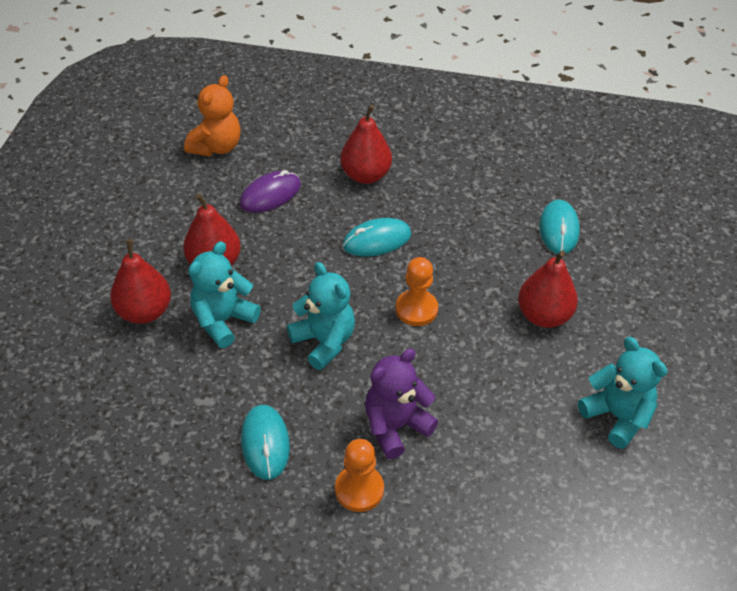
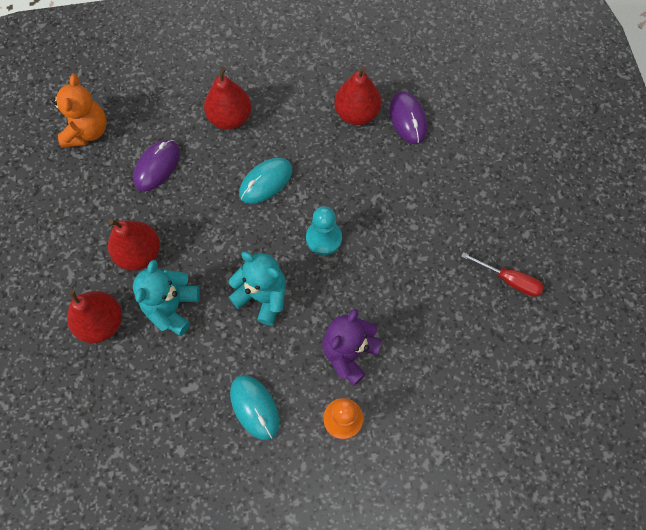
camera: 20 degrees left, 20 degrees up
orange pawn [396,257,438,326] -> turquoise pawn [306,206,342,255]
red pear [518,250,578,328] -> red pear moved to [334,67,381,125]
turquoise mouse [539,200,580,254] -> purple mouse [389,91,427,144]
turquoise teddy bear [578,337,667,449] -> red screwdriver [461,252,544,297]

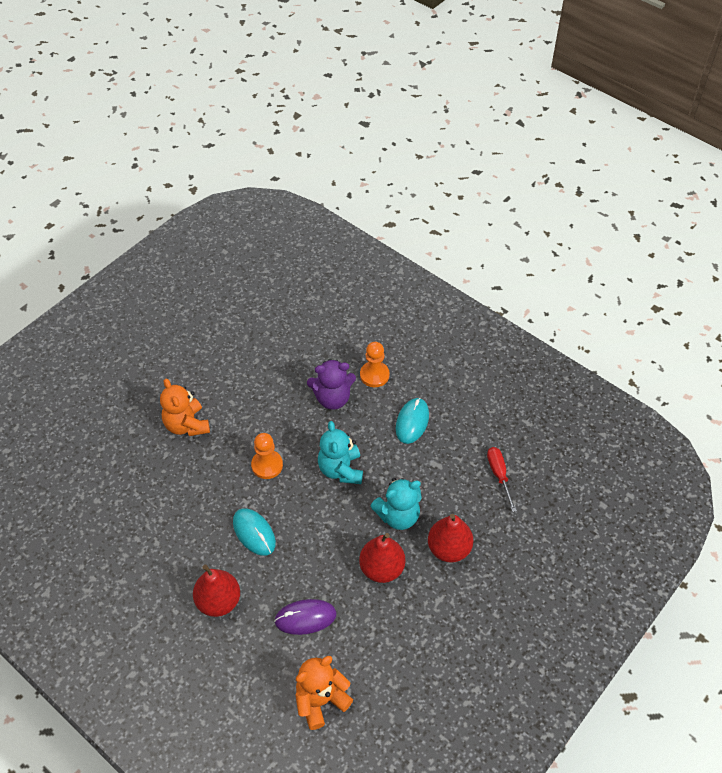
camera: 130 degrees left, 15 degrees down
turquoise mouse [239,158,292,204] -> turquoise mouse turned 45 degrees clockwise [233,508,276,556]
turquoise pawn [306,206,342,255] -> orange pawn [251,433,283,479]
red pear [334,67,381,125] -> none
purple mouse [389,91,427,144] -> none
red screwdriver [461,252,544,297] -> red screwdriver moved to [487,447,517,512]
none -> orange teddy bear [160,379,210,436]

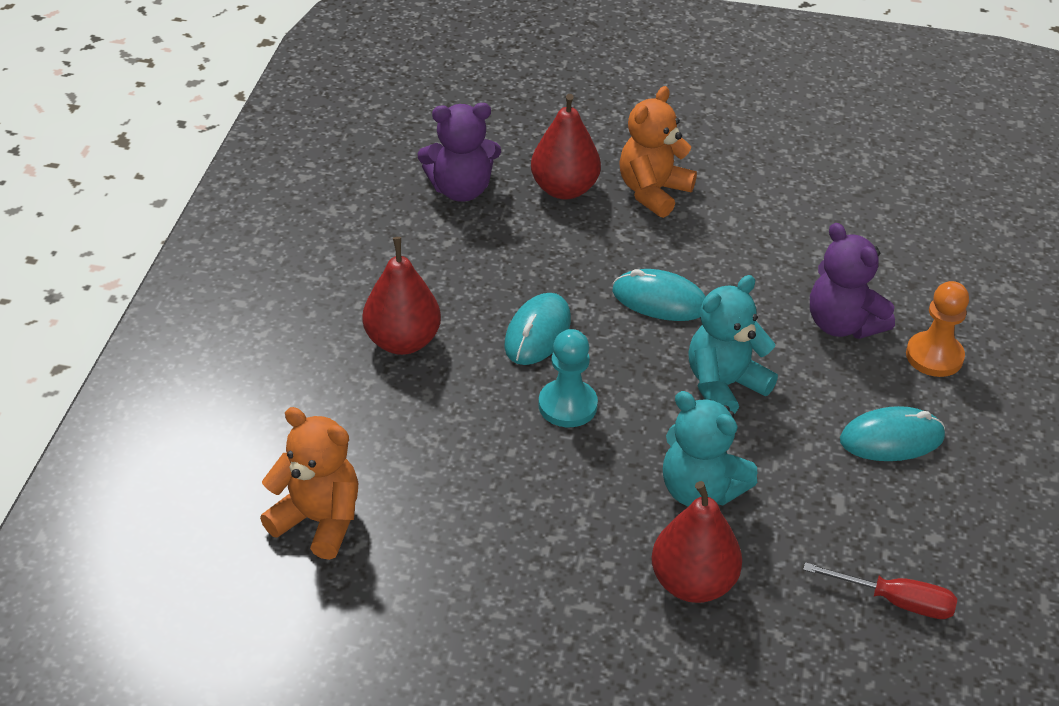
camera: 60 degrees right, 10 degrees down
orange pawn [251,433,283,479] -> turquoise mouse [612,269,706,321]
purple mouse [274,599,337,635] -> none
red pear [359,533,405,583] -> red pear moved to [531,94,601,200]
red screwdriver [487,447,517,512] -> red screwdriver turned 60 degrees clockwise [803,562,957,619]
none -> purple teddy bear [418,103,501,202]
none -> turquoise pawn [539,329,598,427]

